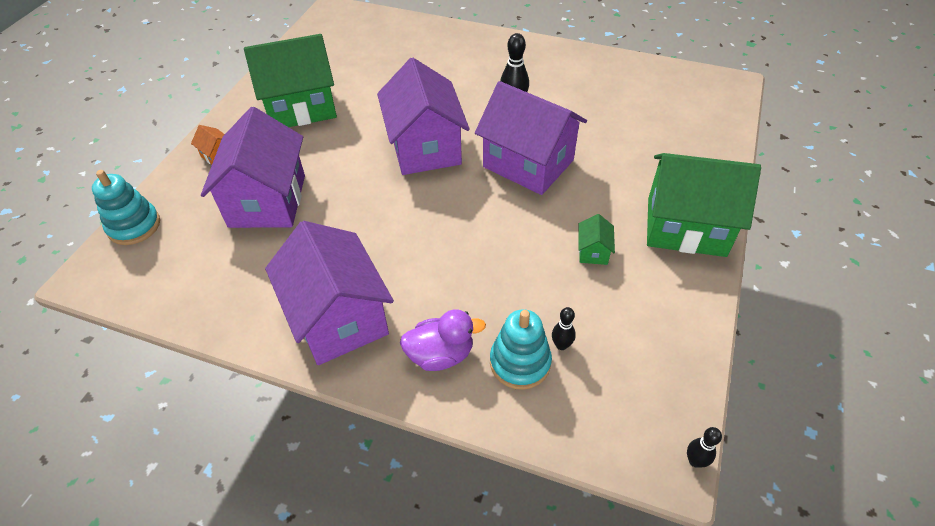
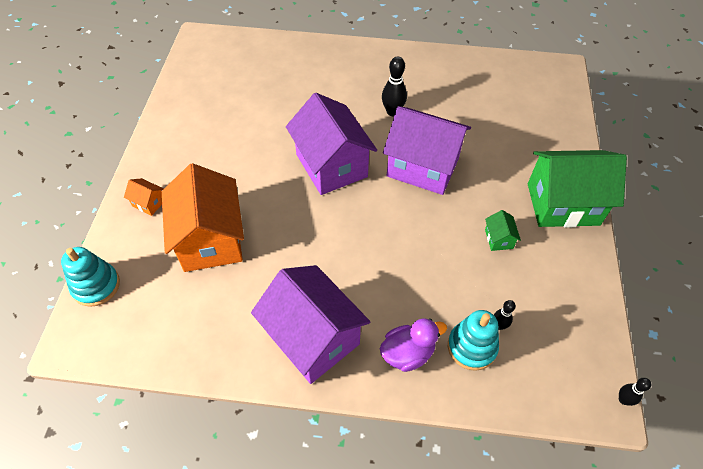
camera: 15 degrees left, 5 degrees up
purple house [201,107,305,228] -> orange house [162,163,244,272]
green house [244,34,337,127] -> none

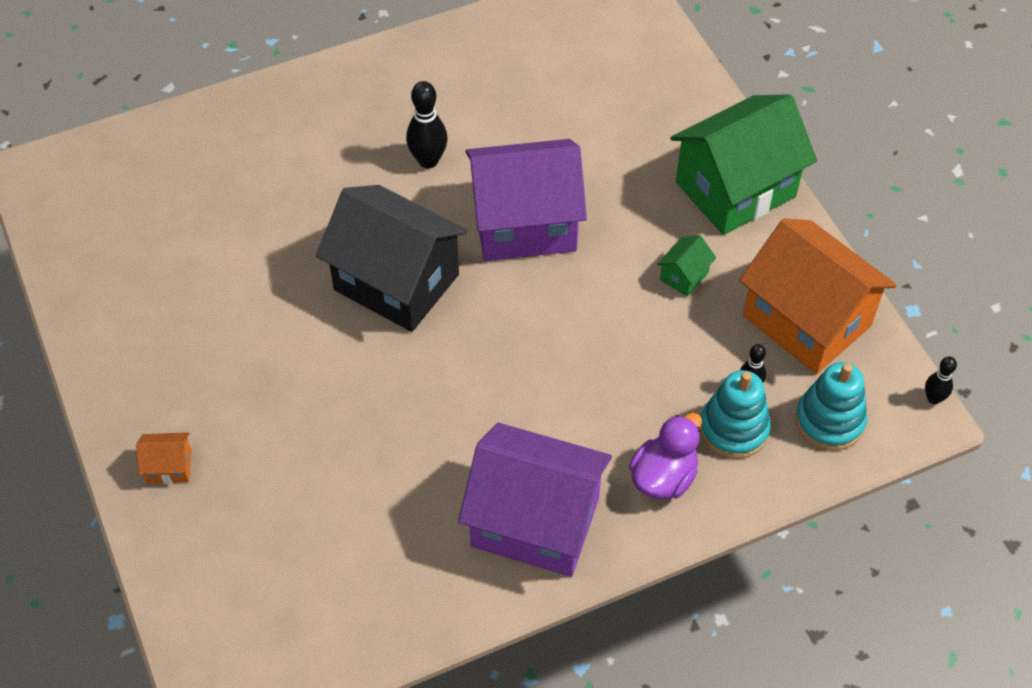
camera: 30 degrees left, 0 degrees up
turquoise stacking toy [61,247,120,307] -> turquoise stacking toy moved to [795,362,867,451]
orange house [162,163,244,272] -> orange house moved to [739,218,897,374]
purple house [286,93,377,195] -> black house [316,185,468,332]
green house [485,210,521,251] -> green house turned 75 degrees clockwise [657,235,716,297]

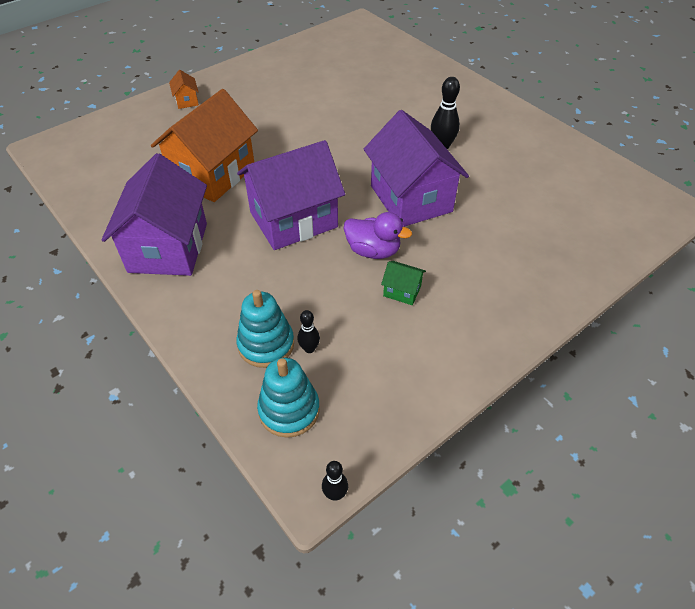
camera: 75 degrees right, 5 degrees down
black house [316,185,468,332] -> none
purple duck [629,413,702,500] -> purple duck moved to [344,212,412,259]
green house [670,94,817,235] -> none
orange house [739,218,897,374] -> orange house moved to [151,89,258,202]
none -> purple house [237,140,345,250]

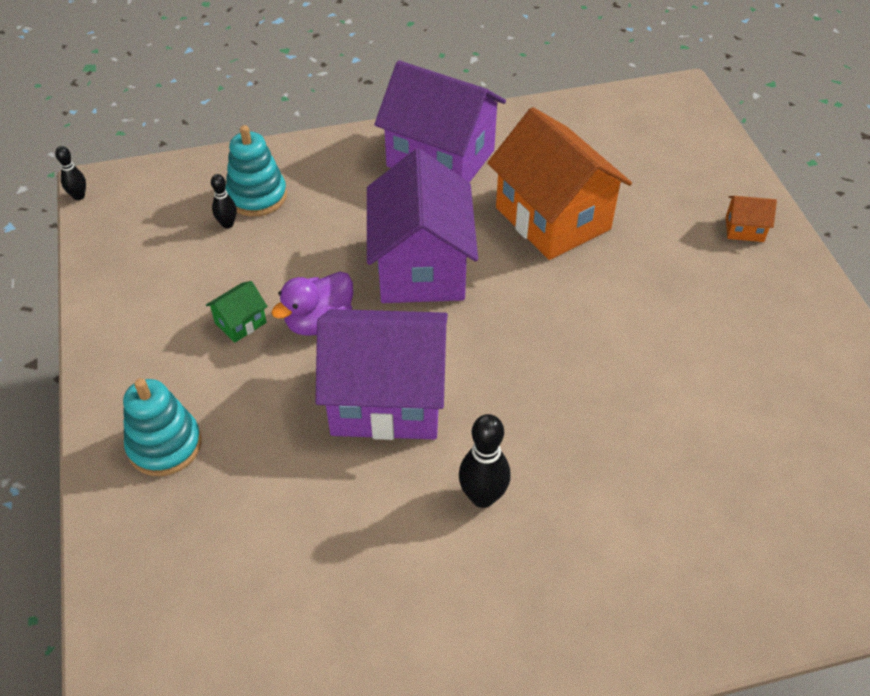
camera: 115 degrees right, 0 degrees up
turquoise stacking toy [257,358,320,438] -> turquoise stacking toy moved to [123,378,202,476]

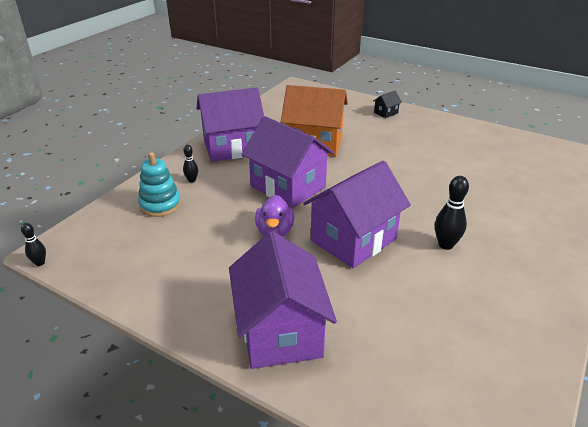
camera: 45 degrees left, 15 degrees down
turquoise stacking toy [123,378,202,476] -> purple house [229,231,337,369]
green house [206,281,268,343] -> none
black bowling pin [211,174,237,228] -> black bowling pin moved to [183,145,198,183]
orange house [726,196,777,242] -> black house [373,90,402,118]

